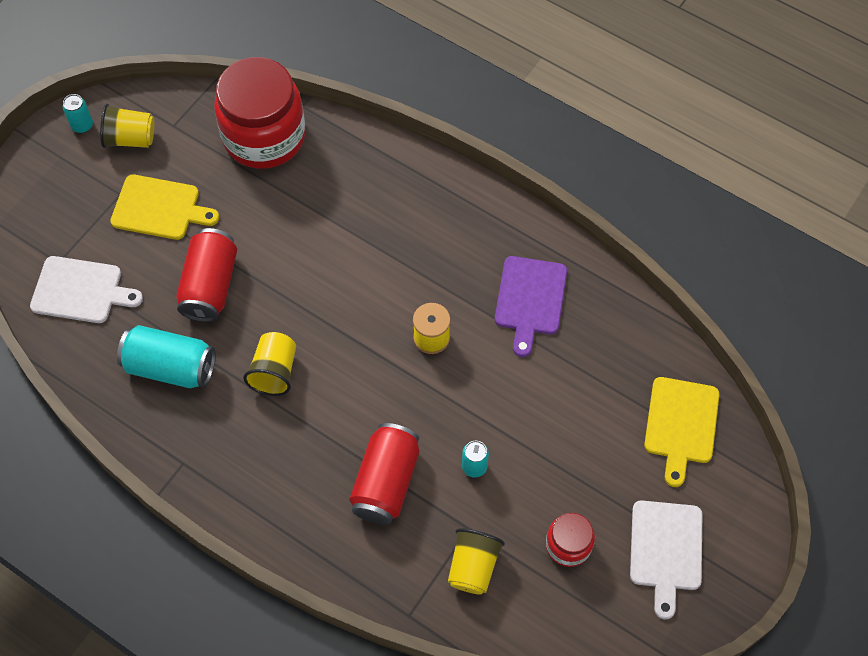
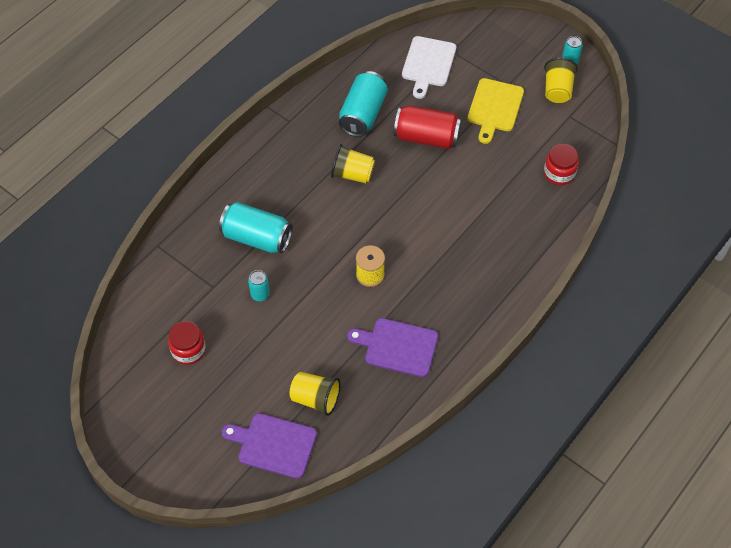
camera: 95 degrees right, 5 degrees down
red jar [214,57,306,169] -> red jar [544,144,579,185], size x0.48
red can [349,423,419,525] -> turquoise can [219,202,293,253]
yellow cup [448,528,505,595] -> yellow cup moved to [289,372,341,416]
white cutting board [630,500,702,619] -> none
yellow cutting board [644,377,719,487] -> purple cutting board [222,413,317,479]

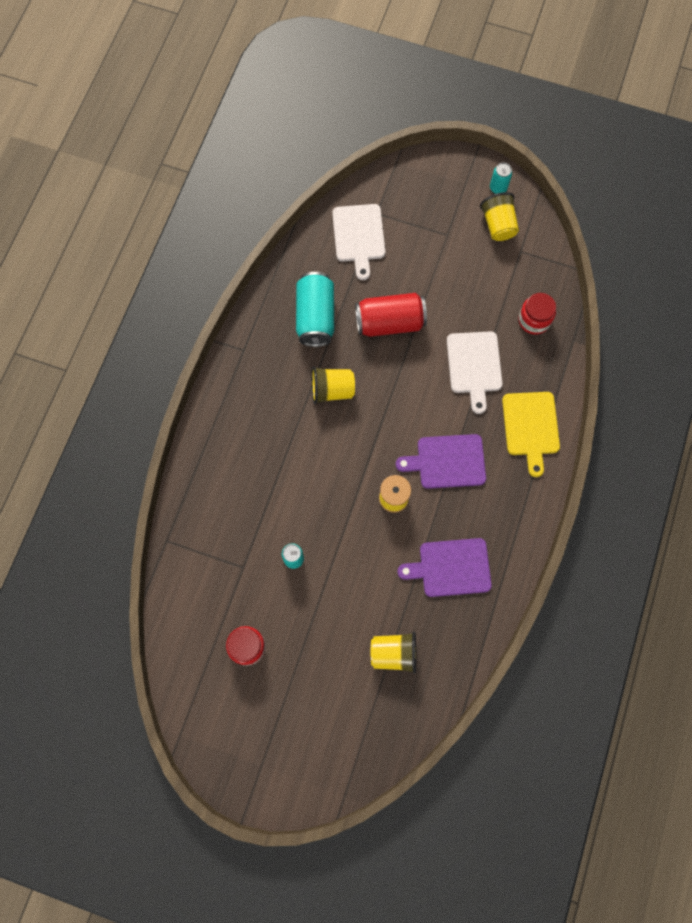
camera: 20 degrees left, 15 degrees up
turquoise can [219,202,293,253] -> none
purple cutting board [222,413,317,479] -> purple cutting board moved to [395,434,486,489]
yellow cutting board [467,78,524,144] -> yellow cutting board moved to [502,392,560,477]
none -> white cutting board [447,331,503,414]

